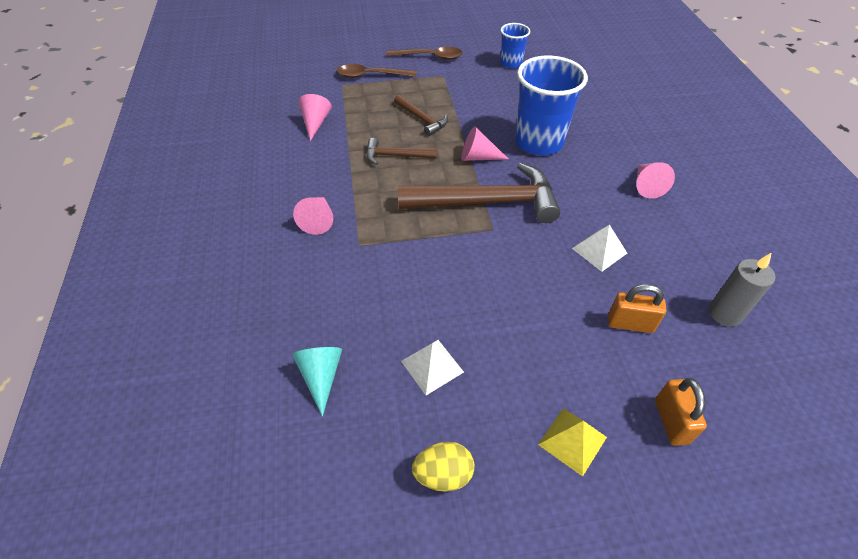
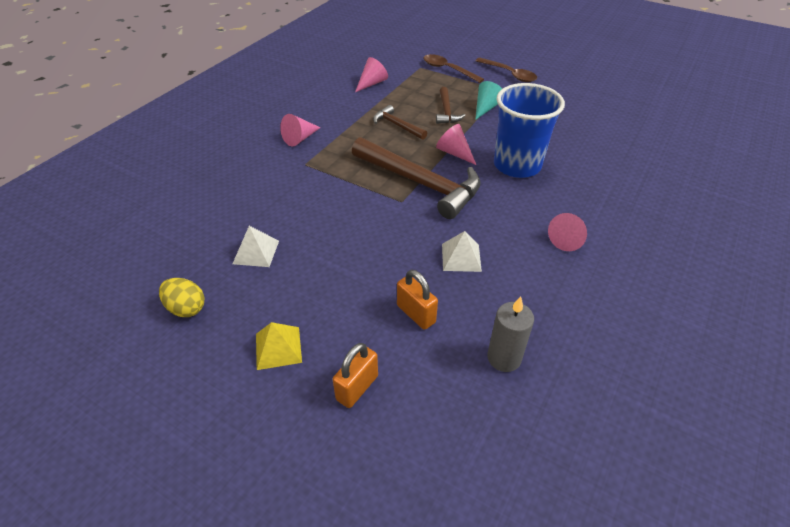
camera: 40 degrees right, 5 degrees down
turquoise cone [292,347,342,416] -> turquoise cone moved to [475,81,502,120]
blue cup [500,23,530,68] -> none

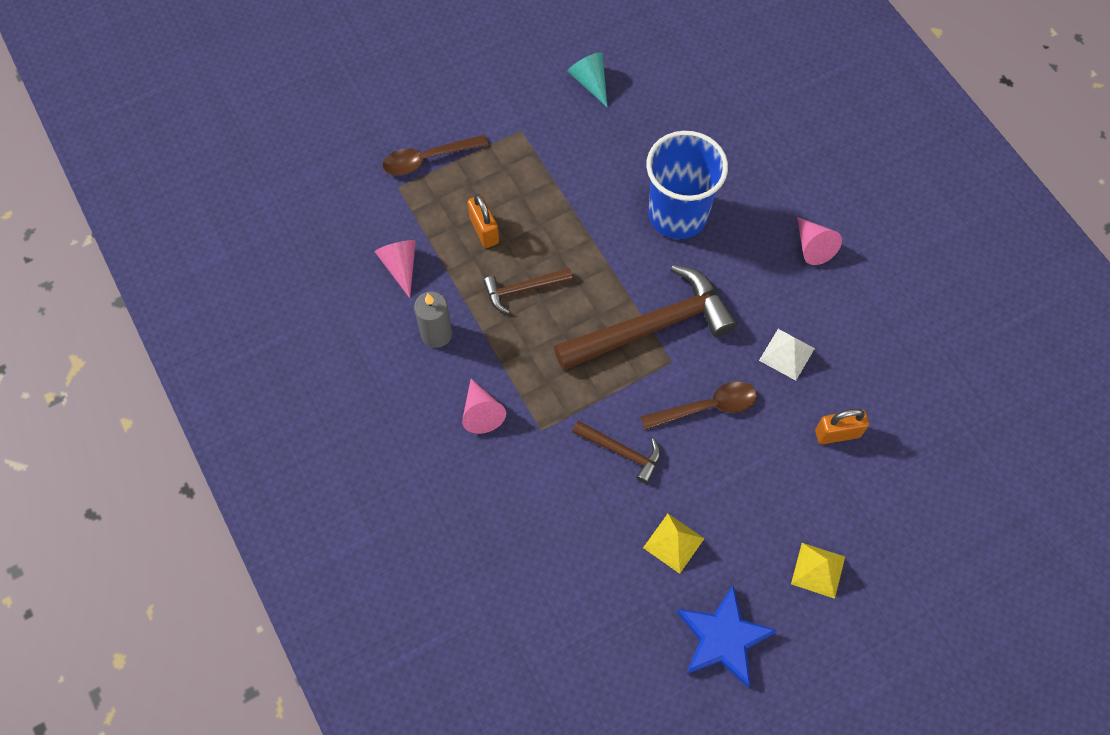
camera: 60 degrees left, 20 degrees up
yellow egg [159,278,204,317] -> blue star [677,585,778,688]
white pyramid [233,226,279,267] -> yellow pyramid [643,514,705,574]
orange padlock [333,343,378,408] -> orange padlock moved to [468,194,499,248]
brown hammer [436,87,466,124] -> brown hammer moved to [572,421,661,484]
pink cone [436,124,476,165] -> none
turquoise cone [475,81,502,120] -> turquoise cone moved to [567,52,607,107]
brown spoon [476,58,537,82] -> brown spoon moved to [641,381,757,430]
grey candle [487,296,534,372] -> grey candle moved to [414,291,452,348]

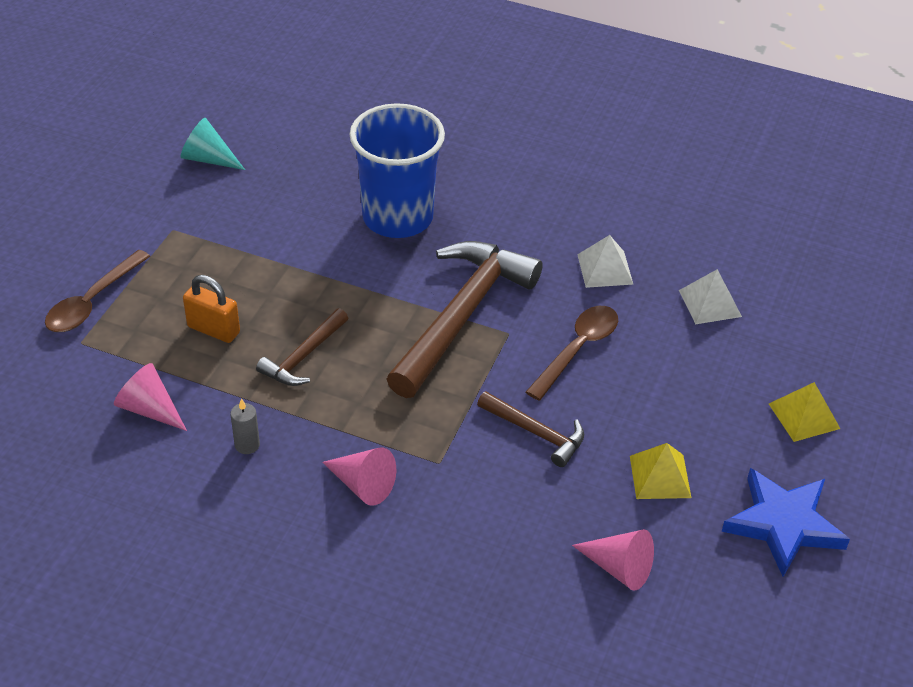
camera: 40 degrees left, 20 degrees down
grey candle [414,291,452,348] -> grey candle [230,398,260,454], size x0.60
brown hammer [572,421,661,484] -> brown hammer turned 45 degrees clockwise [477,391,584,467]
pink cone [797,217,842,265] -> pink cone moved to [572,529,654,591]
orange padlock [815,409,869,444] -> white pyramid [679,269,742,324]

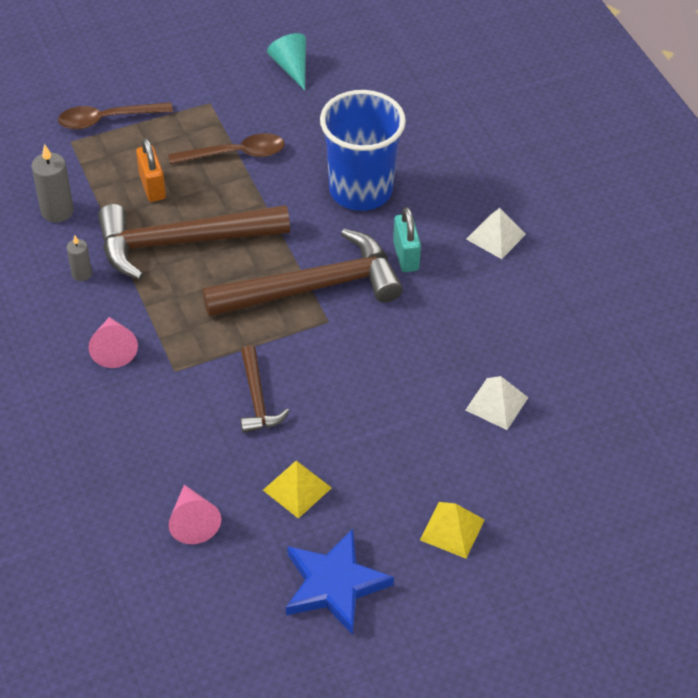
camera: 45 degrees right, 5 degrees up
pink cone [114,363,187,431] -> grey candle [31,144,74,222]
brown hammer [256,308,348,386] -> brown hammer [98,204,290,280], size x2.01
brown spoon [526,306,618,401] -> brown spoon moved to [168,133,285,164]
white pyramid [577,235,633,288] -> white pyramid moved to [466,208,526,259]
none -> turquoise padlock [393,207,421,272]

